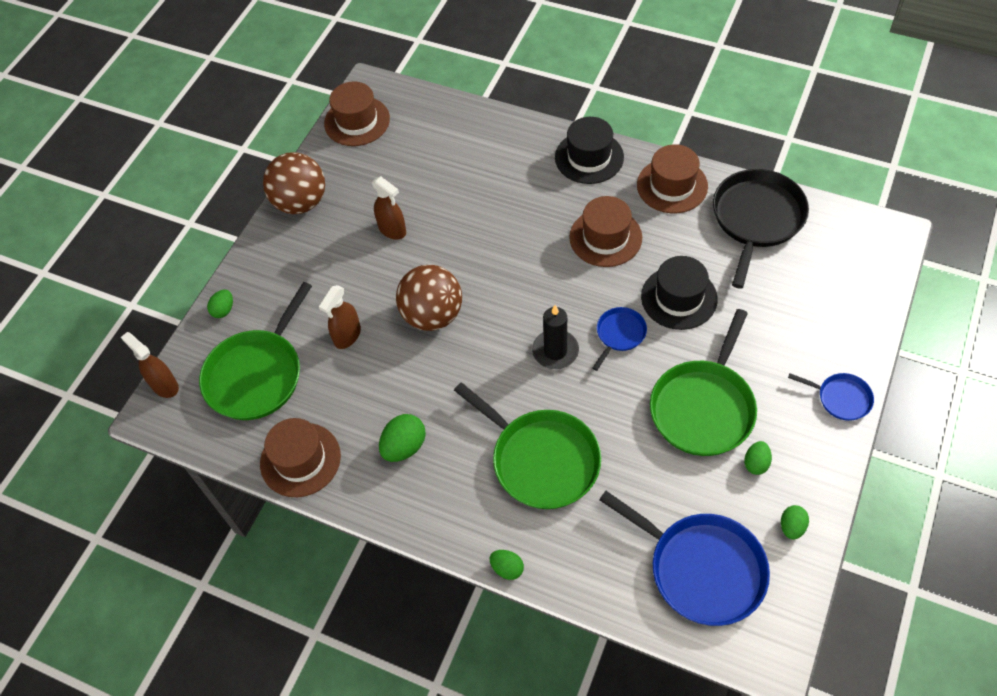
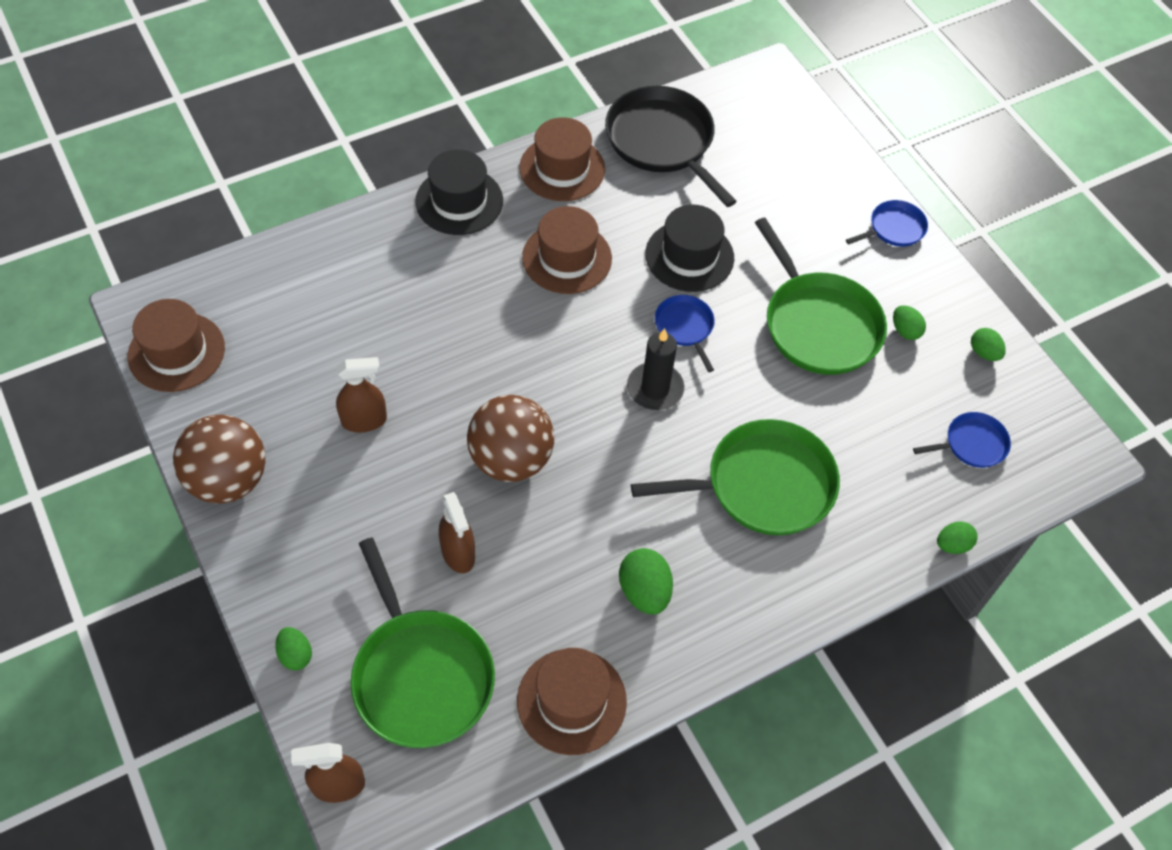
camera: 60 degrees left, 0 degrees up
green egg [490,550,524,580] -> green egg moved to [937,522,978,554]
blue pan [599,491,770,626] -> blue pan [913,412,1011,468], size x0.50

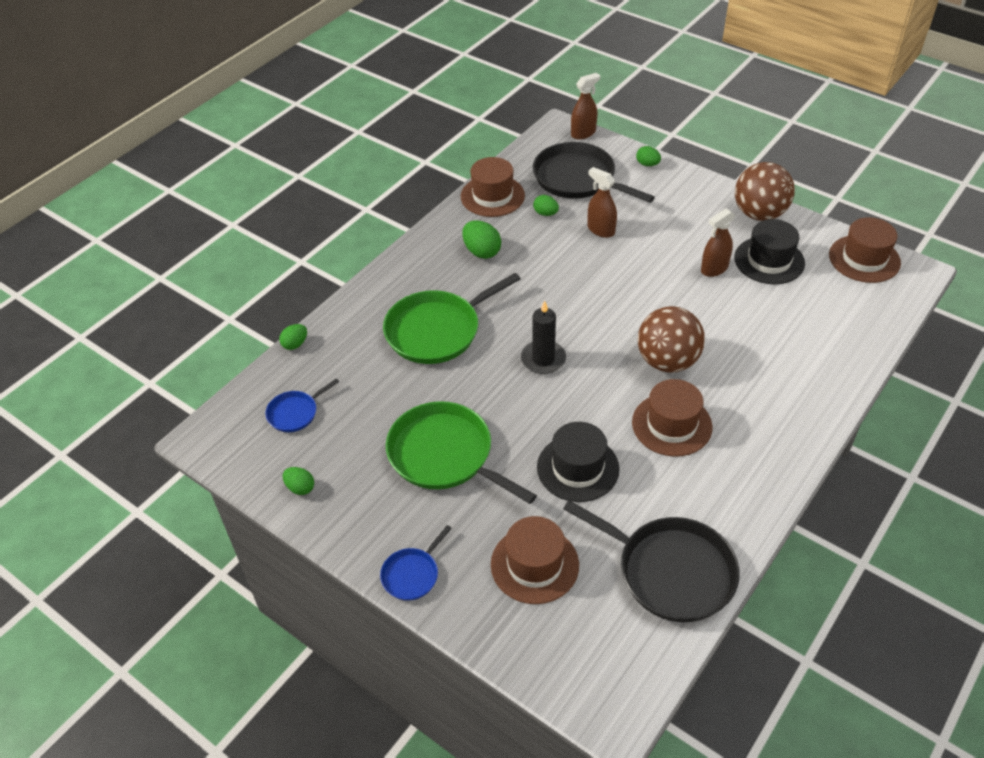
camera: 160 degrees right, 10 degrees down
green pan [351,537,495,748] -> black pan [533,142,655,203]
black hat [415,149,503,235] -> black hat moved to [734,219,805,284]
brown ball [467,395,554,482] -> brown ball moved to [638,306,705,373]
brown hat [519,117,605,201] -> brown hat moved to [491,516,579,604]
blue pan [655,295,715,372] -> none
green egg [893,305,926,340] -> green egg moved to [533,195,559,216]

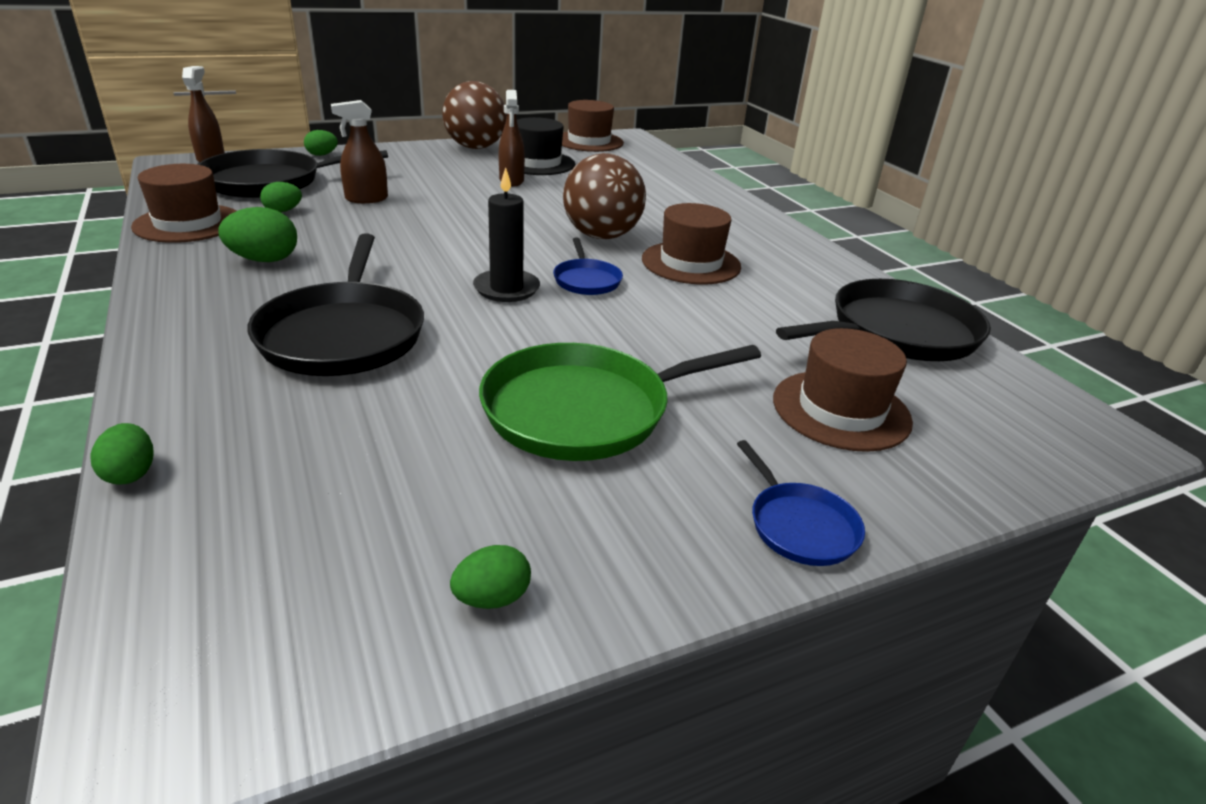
camera: 65 degrees left, 15 degrees down
blue pan [265,378,339,432] -> blue pan moved to [553,238,623,295]
green pan [383,273,521,364] -> black pan [248,234,424,376]
black hat [537,422,619,502] -> none

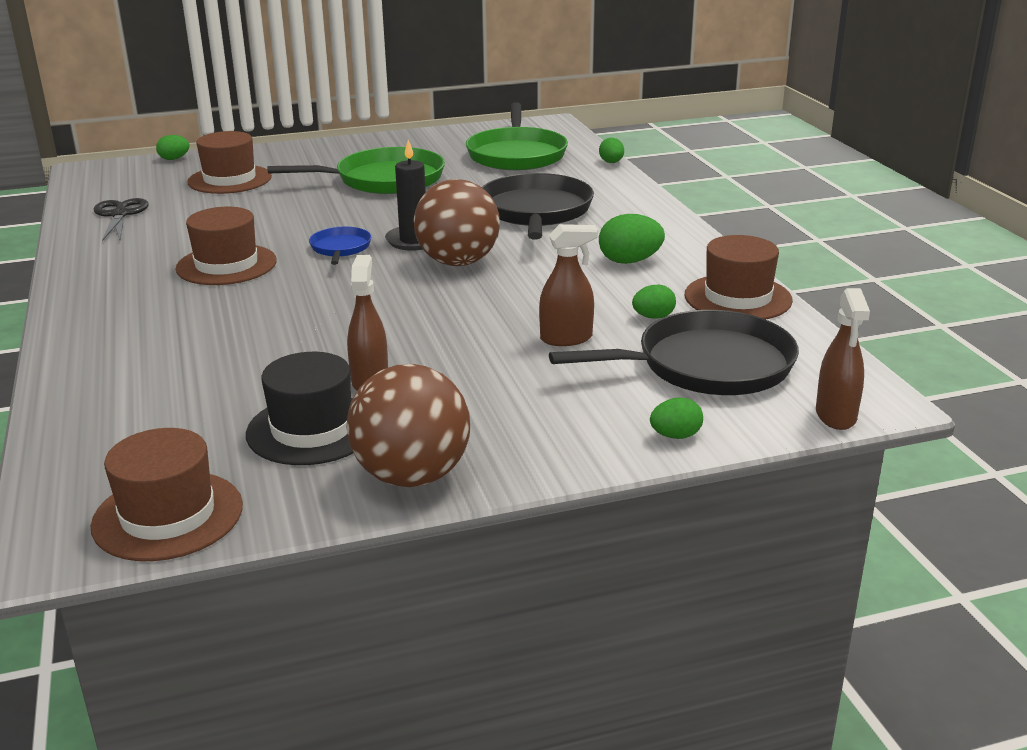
camera: 170 degrees left, 5 degrees down
green egg [450,545,531,609] -> green egg moved to [156,135,190,160]
brown ball [563,153,646,239] -> brown ball moved to [414,179,500,266]
blue pan [737,440,865,566] -> none
black pan [776,279,991,361] -> black scissors [94,198,149,241]
none -> green pan [466,102,568,171]

